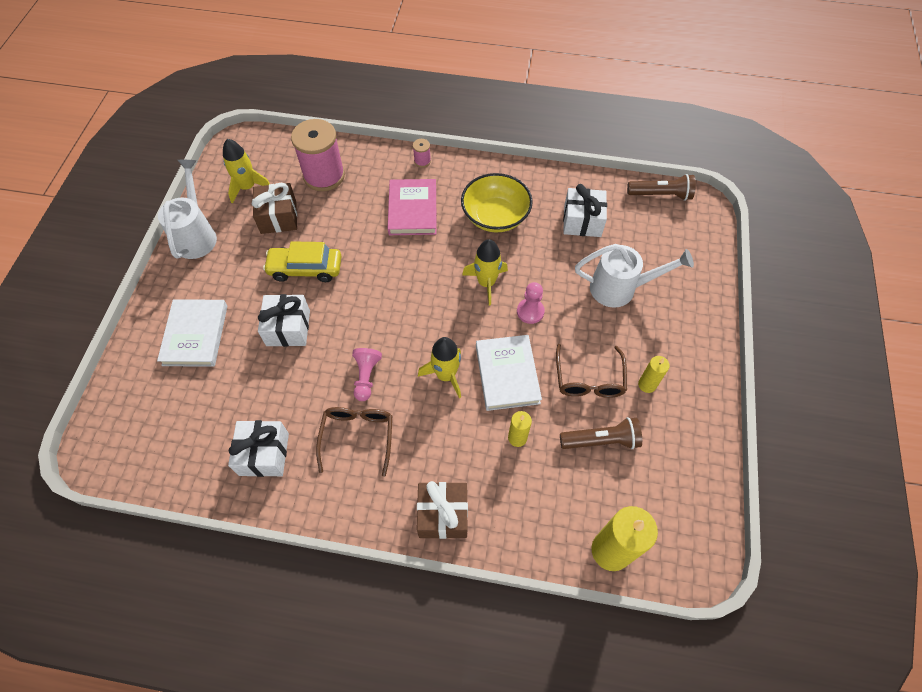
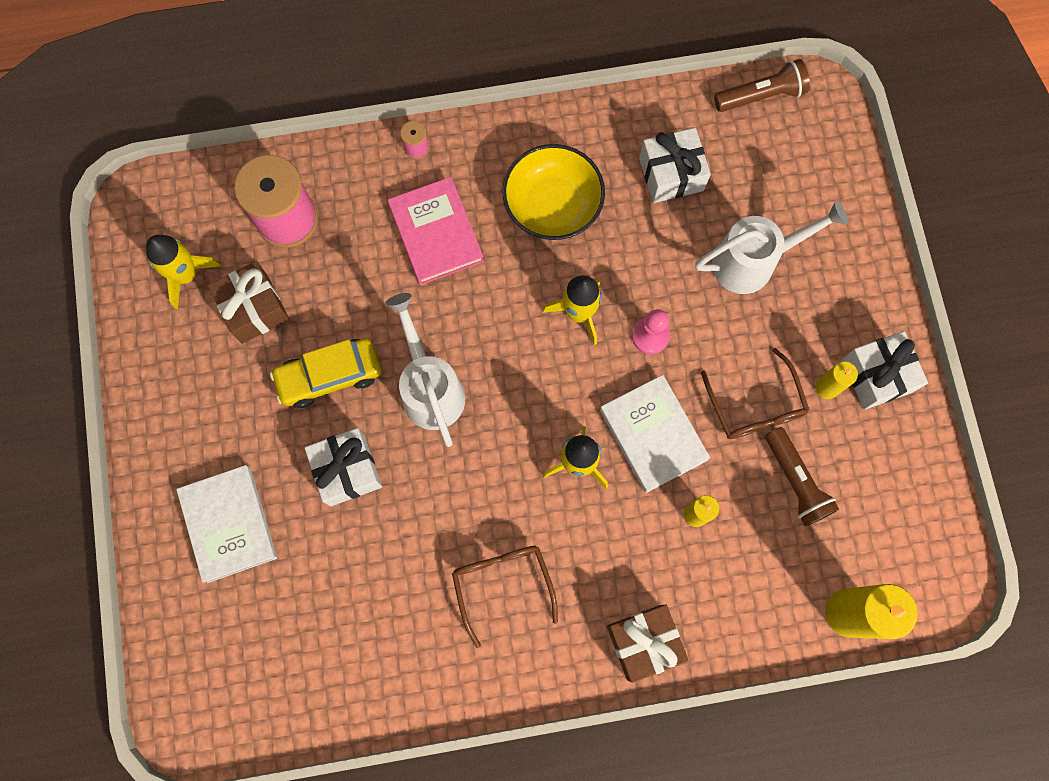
camera: 20 degrees left, 15 degrees up
white watering can [158,160,217,259] -> white watering can moved to [386,293,465,447]
white gift [228,420,289,477] -> white gift moved to [842,331,928,410]
pink pawn [352,348,382,401] -> none
brown flashlight [560,417,642,449] -> brown flashlight turned 90 degrees clockwise [765,427,839,527]

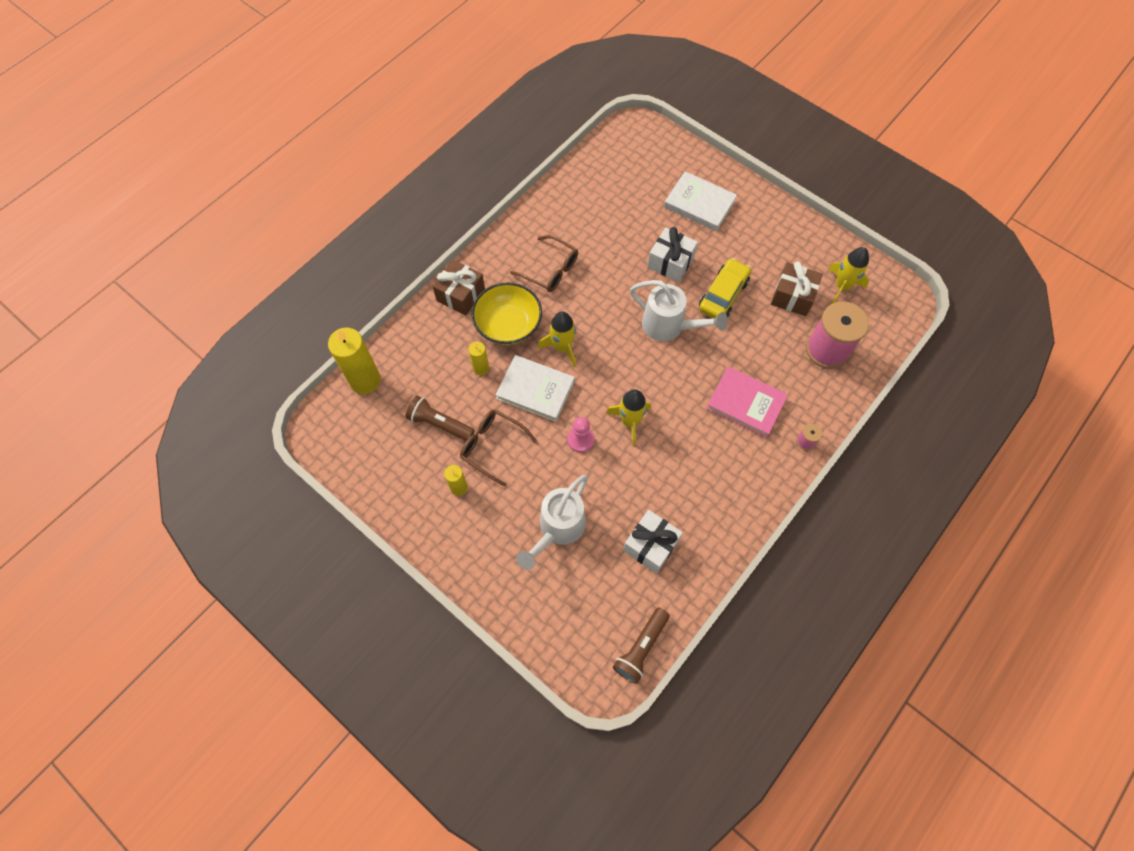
camera: 140 degrees right, 10 degrees down
yellow bowl [502,144,605,240] -> yellow bowl moved to [471,282,542,345]
white gift [842,331,928,410] -> none

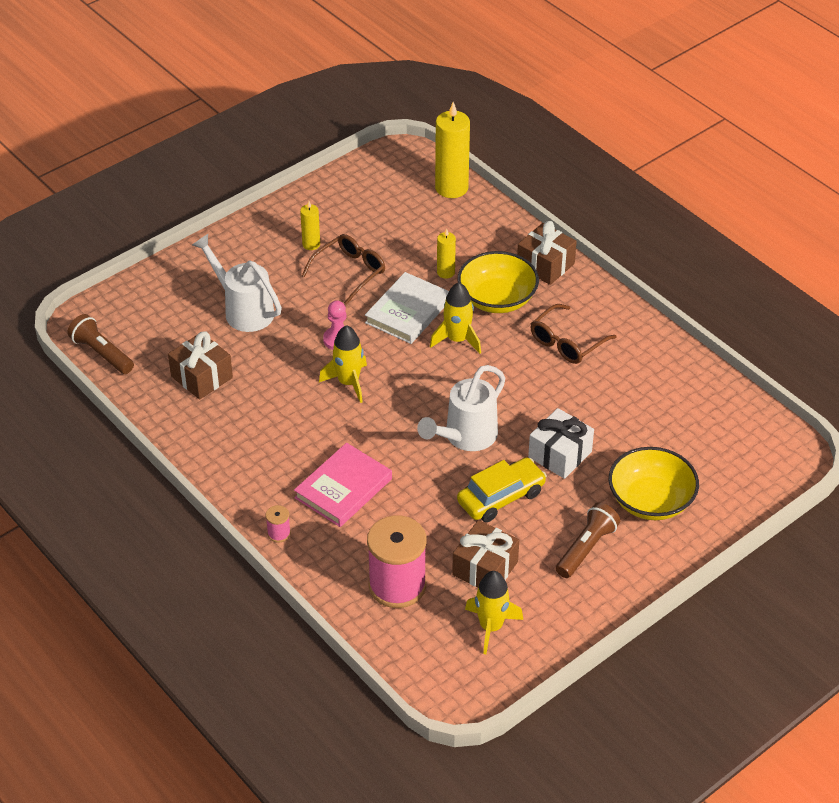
camera: 100 degrees right, 20 degrees down
brown flashlight [406,395,475,441] -> brown flashlight moved to [556,503,620,578]
white gift [623,510,683,573] -> brown gift [168,331,233,400]
white book [664,171,737,231] -> yellow bowl [609,447,699,520]
yellow car [699,258,751,319] -> yellow car turned 75 degrees counterclockwise [457,457,547,522]

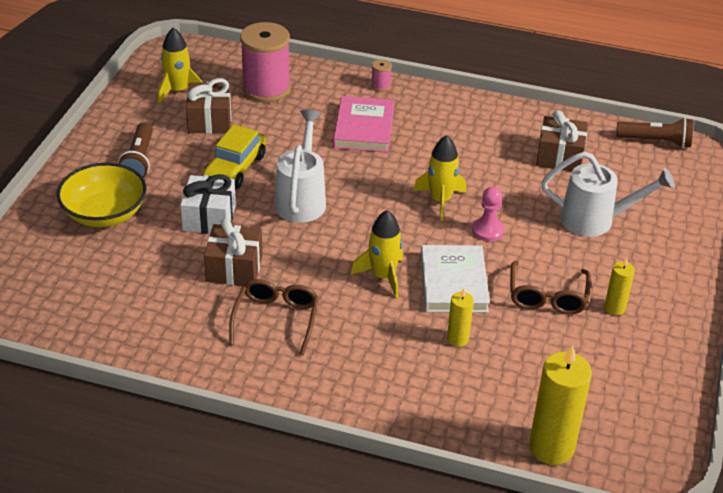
camera: 145 degrees right, 5 degrees down
yellow bowl [458,251,539,313] -> none
brown gift [517,221,577,285] -> brown gift moved to [204,218,263,285]

